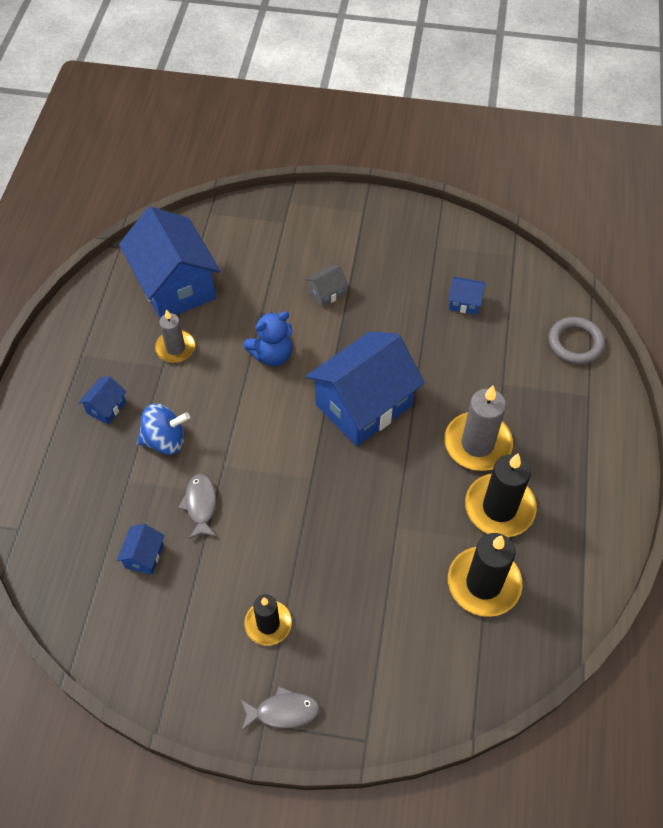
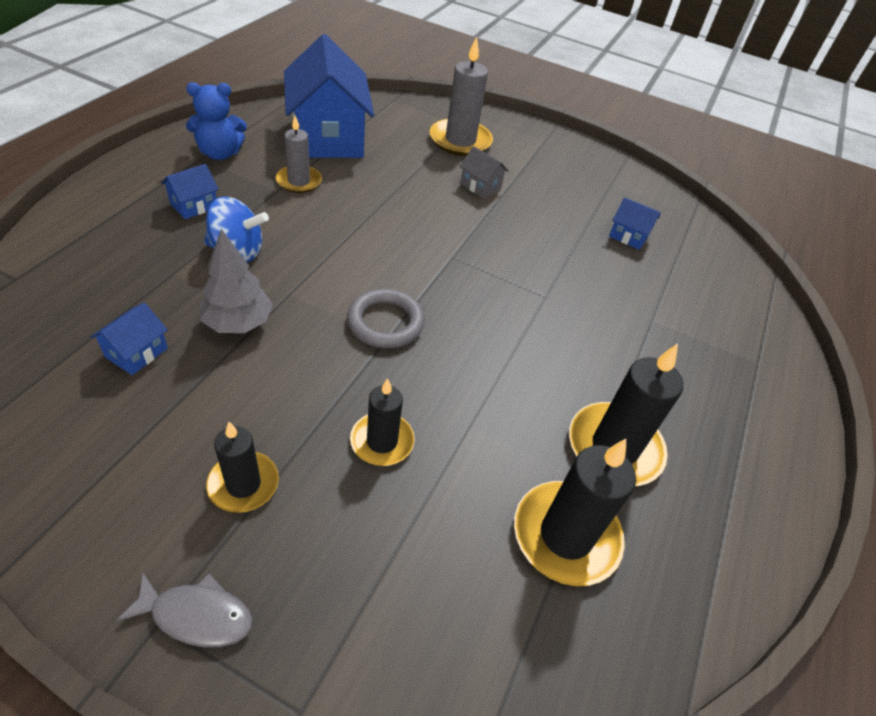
camera: 10 degrees right, 10 degrees down
grey fish [178,474,217,539] -> grey tree [200,229,273,333]
blue teddy bear [244,311,292,366] -> blue teddy bear moved to [186,82,247,160]
grey house [305,265,349,308] -> grey house turned 60 degrees clockwise [459,146,509,198]
blue house [306,331,425,446] -> none
grey candle [444,386,513,471] -> grey candle moved to [430,37,493,156]
grey ring [548,317,605,364] -> grey ring moved to [347,289,425,348]
none -> black candle [350,378,415,466]

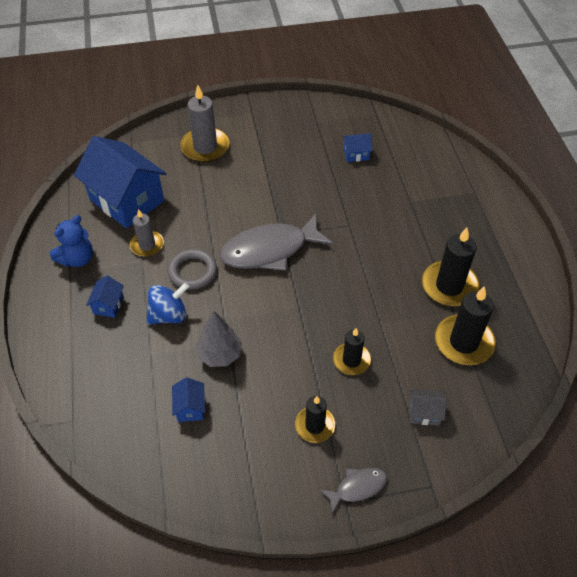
camera: 30 degrees left, 5 degrees up
grey ring [347,289,425,348] -> grey ring moved to [168,249,217,290]
grey house [459,146,509,198] -> grey house moved to [410,389,447,426]
none -> grey fish [220,214,333,271]

